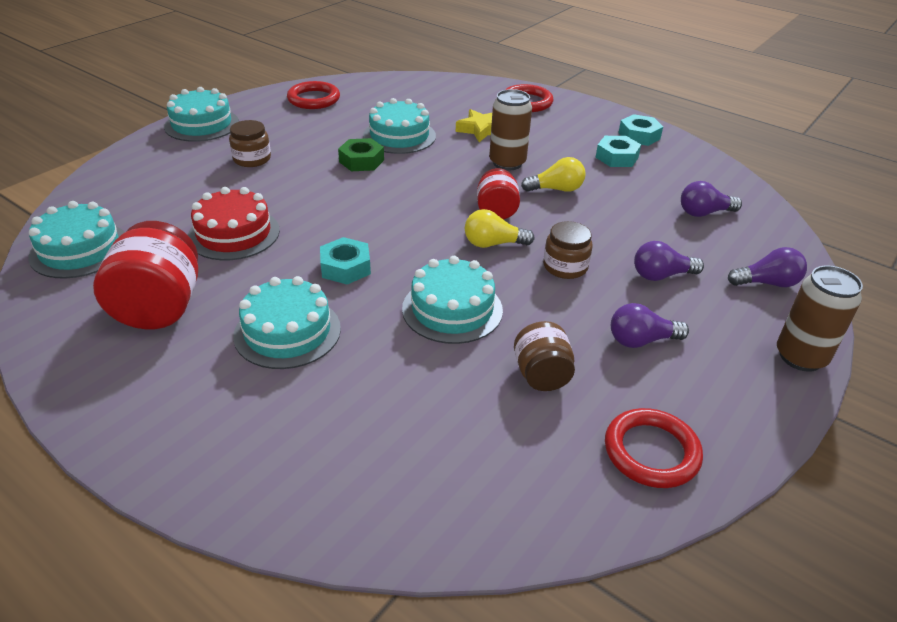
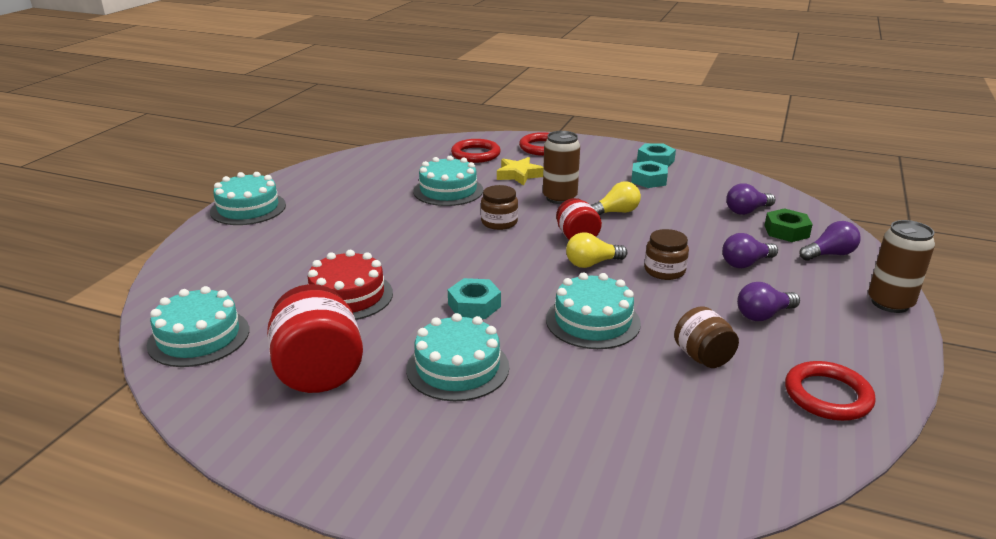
camera: 15 degrees left, 10 degrees down
brown jar [229,120,271,167] -> brown jar moved to [481,185,518,230]
red ring [287,81,340,109] -> red ring moved to [451,139,501,163]
green nut [338,138,384,171] -> green nut moved to [764,208,813,242]

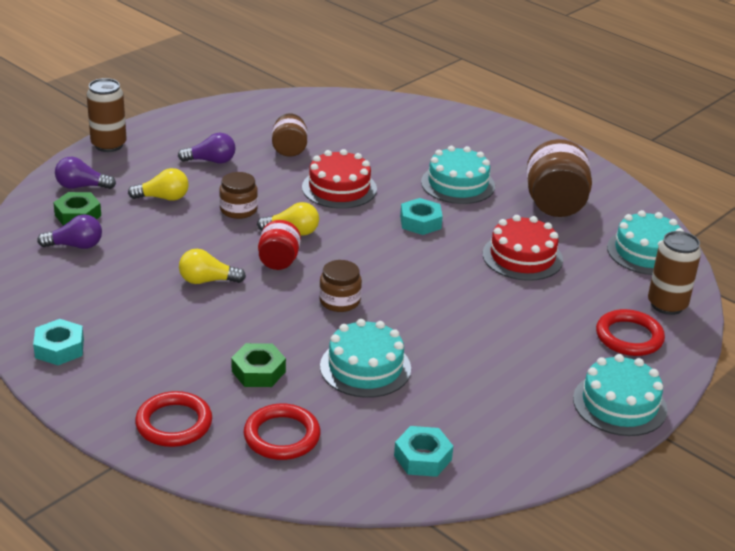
camera: 160 degrees left, 5 degrees up
red jar [267,284,363,393] -> brown jar [527,139,592,217]
yellow star [497,157,543,185] -> green nut [231,343,286,387]
brown can [543,131,580,204] -> brown can moved to [648,231,701,315]
turquoise cake [546,272,641,349] -> red cake [302,149,377,209]
turquoise nut [631,161,668,188] -> turquoise nut moved to [394,426,453,477]
purple light bulb [722,233,778,268] -> yellow light bulb [128,168,189,201]
red ring [785,361,876,421] -> red ring moved to [596,309,665,356]

